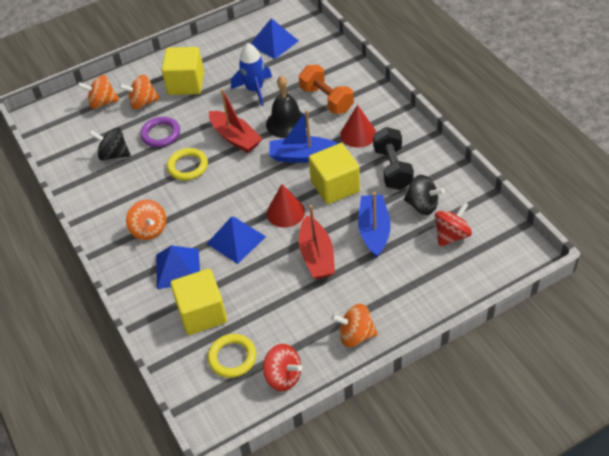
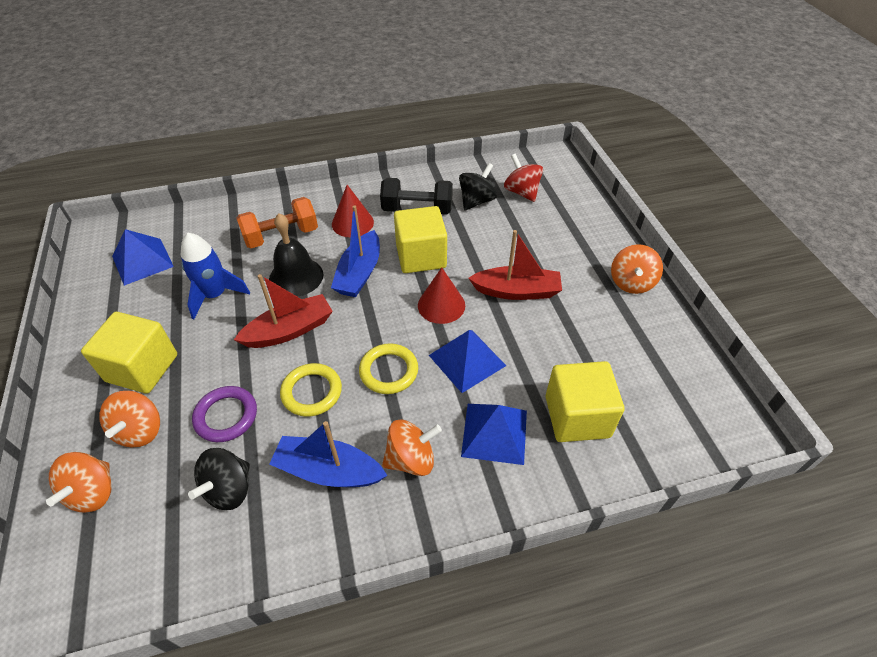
camera: 80 degrees left, 0 degrees up
yellow ring [208,334,257,378] -> yellow ring moved to [359,343,418,394]
red spinning top [263,344,302,391] -> none
blue boat [358,192,391,258] -> blue boat moved to [269,421,387,487]

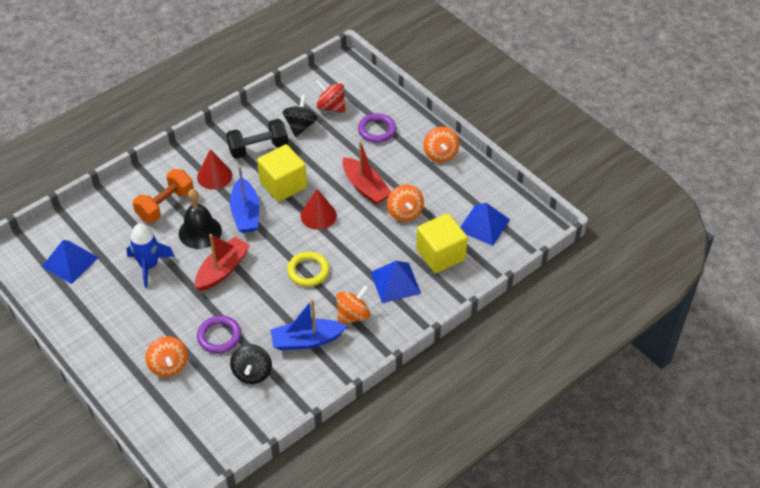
camera: 25 degrees left, 0 degrees up
orange spinning top [46,452,112,513] -> orange spinning top moved to [387,184,424,222]
yellow cube [81,312,177,394] -> none
yellow ring [280,363,342,417] -> none
blue pyramid [429,330,506,393] -> blue pyramid moved to [460,203,510,246]
red boat [469,230,562,300] -> red boat turned 75 degrees clockwise [342,141,391,205]
none -> purple ring [358,113,396,143]

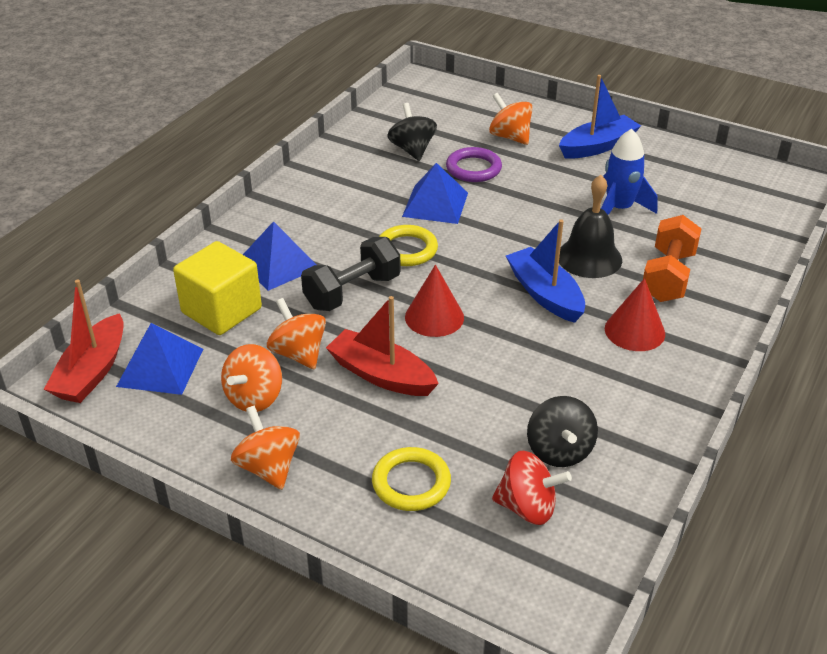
camera: 160 degrees right, 10 degrees down
blue pyramid [42,240,99,284] -> blue pyramid moved to [402,163,468,224]
red boat [195,234,250,291] -> red boat moved to [44,279,123,403]
black dumbbell [226,119,288,159] -> black dumbbell moved to [301,237,400,311]
yellow cube [257,144,307,202] -> none
blue boat [270,299,347,350] -> blue boat moved to [559,75,641,159]
orange spinning top [336,285,370,324] -> orange spinning top moved to [221,344,282,412]
purple ring [358,113,396,143] -> yellow ring [372,447,451,511]

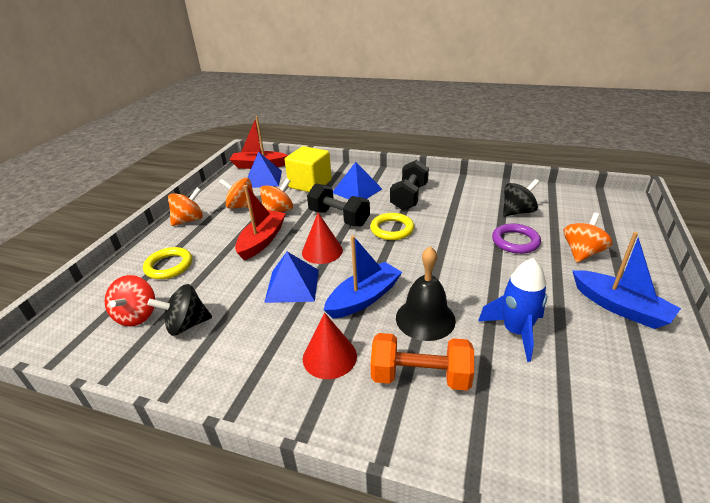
camera: 80 degrees right, 5 degrees down
blue pyramid [402,163,468,224] -> blue pyramid moved to [264,252,319,303]
none -> black dumbbell [390,160,429,210]

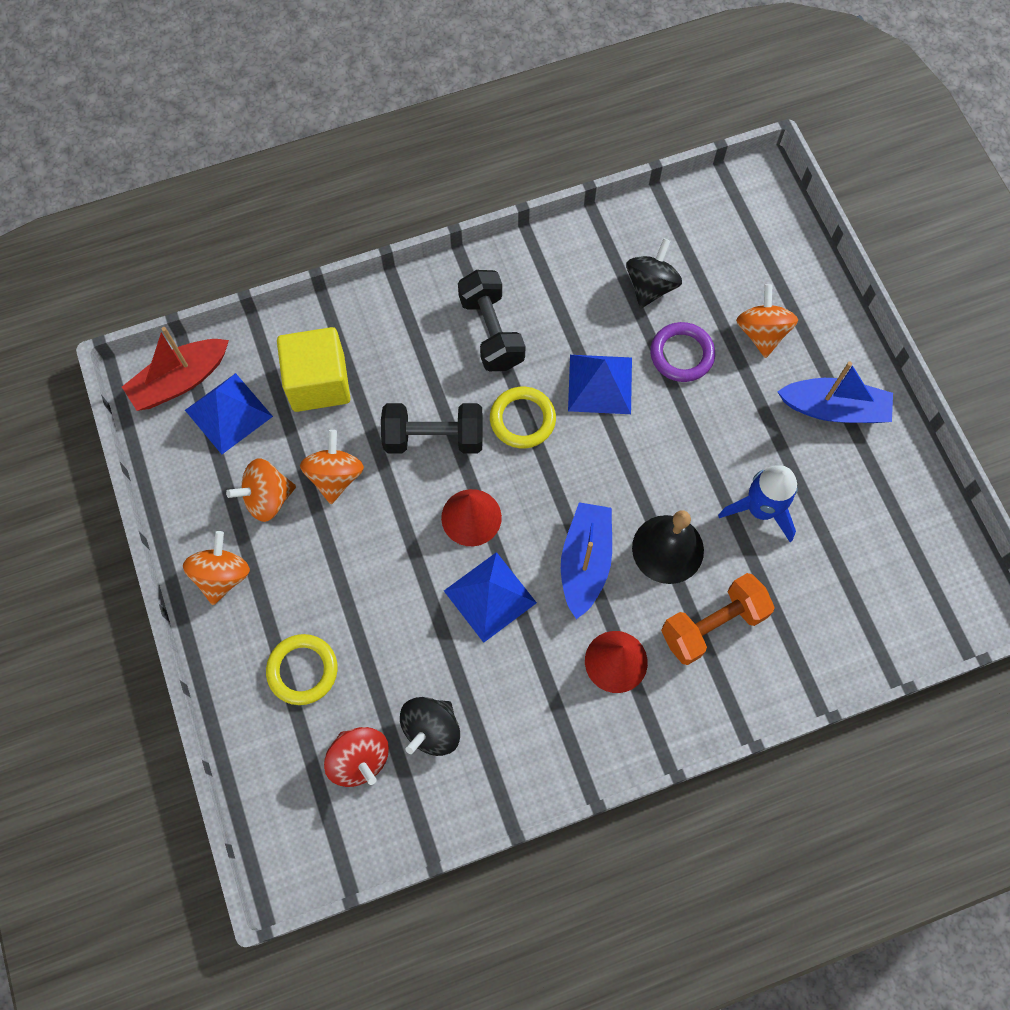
camera: 40 degrees left, 35 degrees up
red boat [235,185,286,260] -> none
blue pyramid [333,162,382,200] -> blue pyramid moved to [568,355,632,414]

